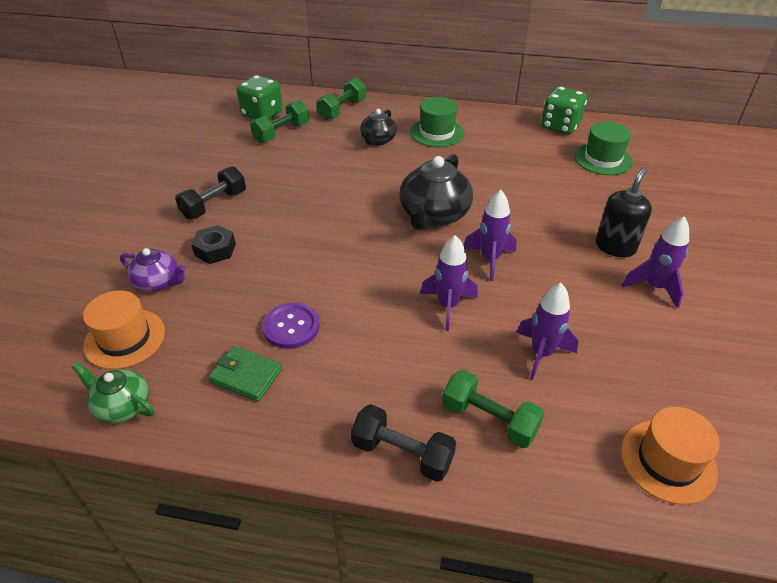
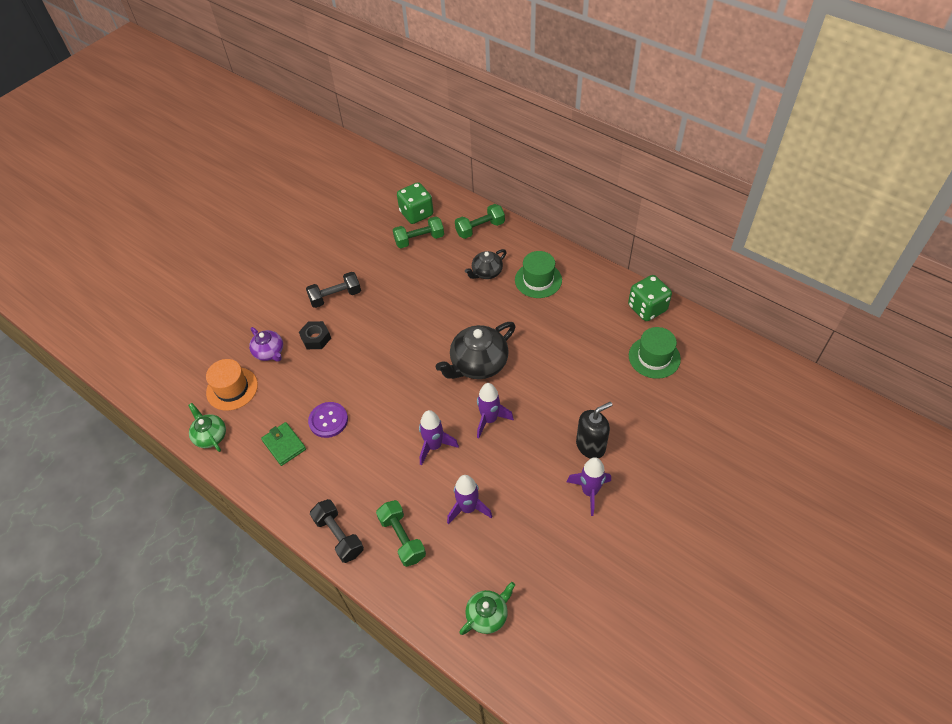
camera: 30 degrees right, 10 degrees up
orange hat [621,407,720,504] -> green teapot [459,582,515,635]

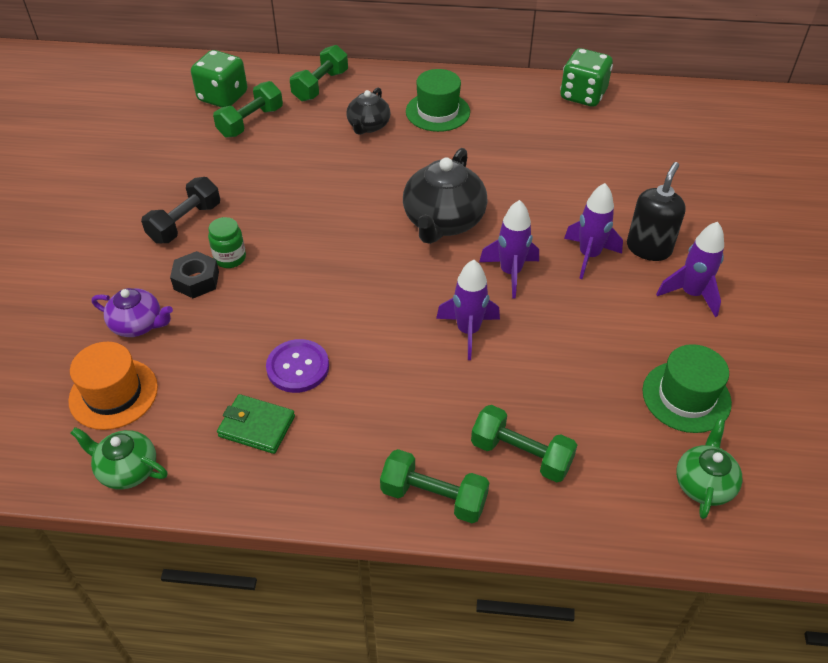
camera: 35 degrees left, 5 degrees down
black dumbbell [310,499,364,563] -> green dumbbell [380,449,489,523]
purple rocket [447,475,493,524] -> purple rocket moved to [564,183,623,279]
green hat [629,327,681,379] -> green hat moved to [642,344,732,433]
none -> green jar [208,217,246,268]

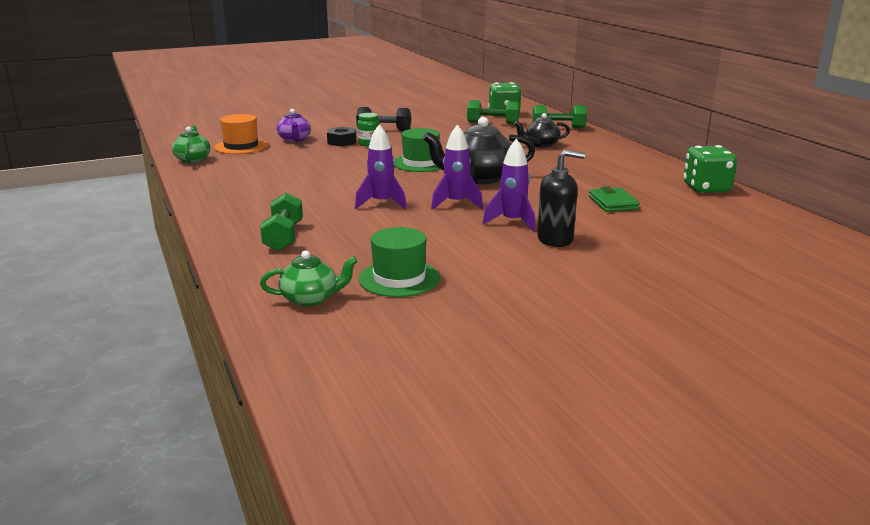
camera: 60 degrees right, 25 degrees down
green wallet [217,394,295,454] -> green wallet moved to [589,186,640,212]
purple button [266,339,329,393] -> none
green dumbbell [380,449,489,523] -> none
green hat [406,69,470,132] -> green hat moved to [394,128,440,172]
purple rocket [656,222,724,317] -> none

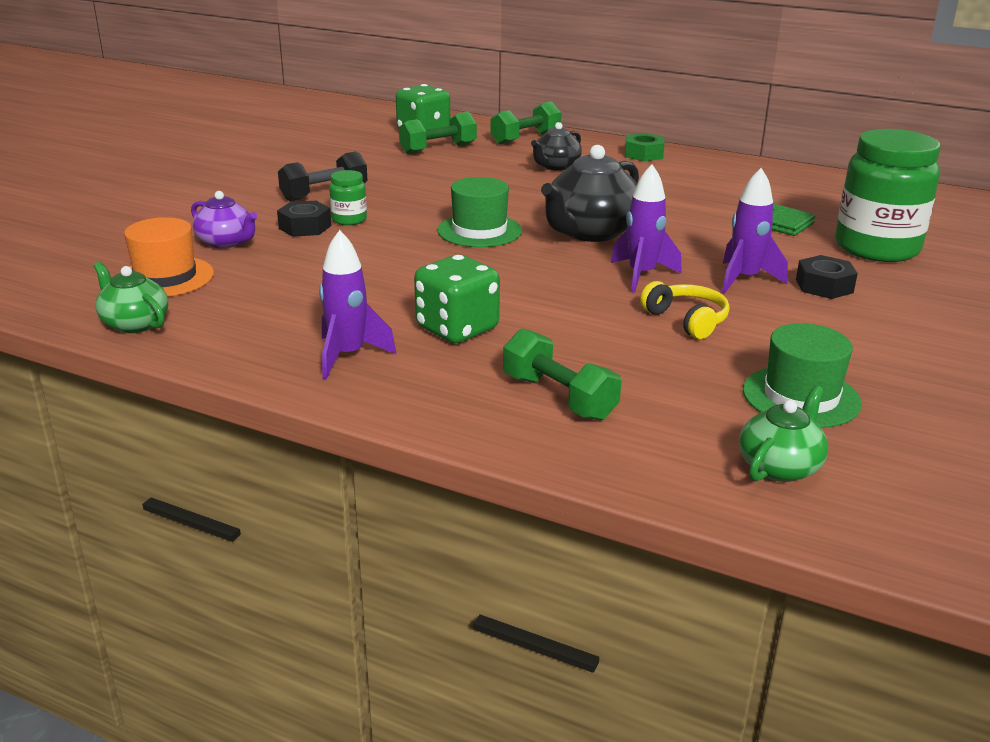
camera: 40 degrees left, 5 degrees up
purple rocket [355,124,407,209] -> purple rocket moved to [319,230,397,379]
black soap dispenser [537,150,585,247] -> black nut [796,255,858,299]
green dice [683,145,737,193] -> green dice moved to [414,255,500,343]
none -> green nut [625,133,665,162]
none -> yellow headphones [640,281,730,339]
none -> green jar [835,129,941,262]

